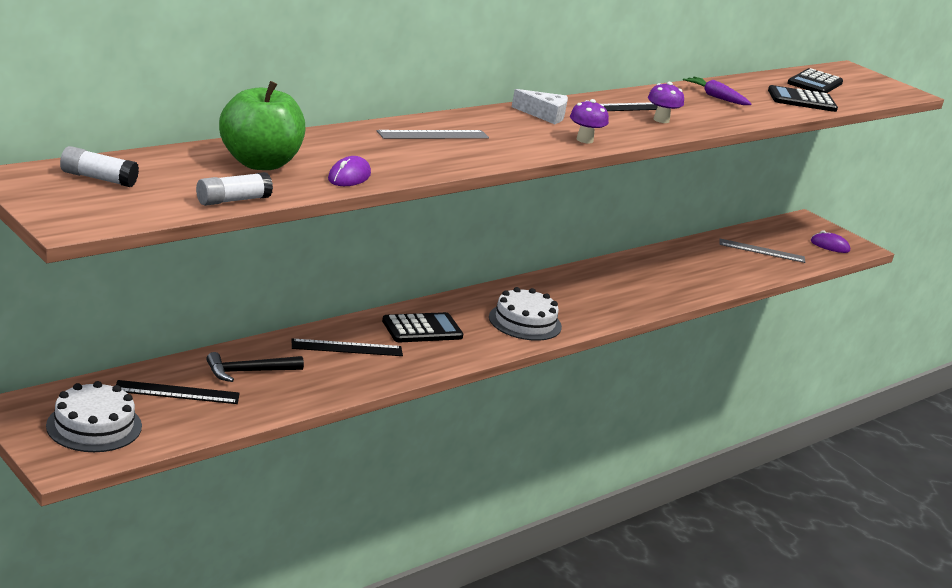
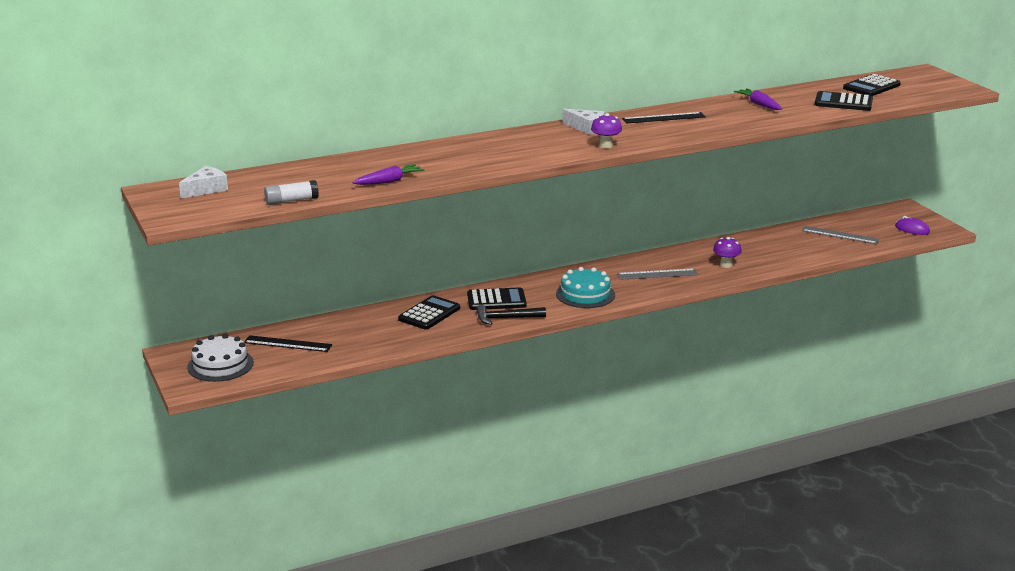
camera: 20 degrees right, 0 degrees up
white glue stick [60,146,139,187] -> white cheese [179,166,228,198]
black hammer [206,352,304,382] -> black hammer moved to [476,304,546,325]
green apple [219,81,306,170] -> none
black ruler [291,339,403,356] -> black calculator [398,295,460,330]
purple mouse [328,156,371,186] -> purple carrot [352,164,425,185]
grey ruler [377,130,489,139] -> grey ruler moved to [617,268,698,280]
white cake [489,287,562,341] -> turquoise cake [556,267,615,308]
purple mushroom [648,82,684,123] -> purple mushroom moved to [713,237,742,268]

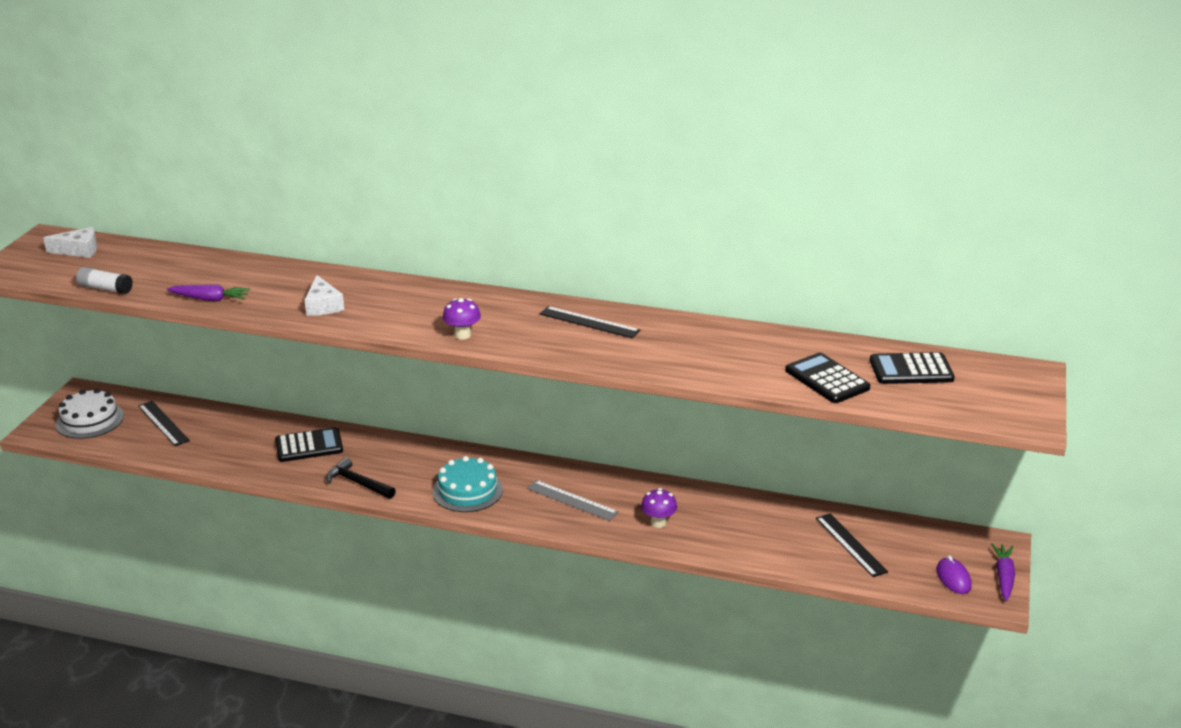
camera: 40 degrees right, 5 degrees up
black calculator [467,287,527,310] -> none
white cheese [562,109,605,135] -> white cheese moved to [305,275,344,316]
purple carrot [734,88,782,110] -> purple carrot moved to [991,543,1015,601]
grey ruler [802,226,880,244] -> black ruler [816,514,888,577]

